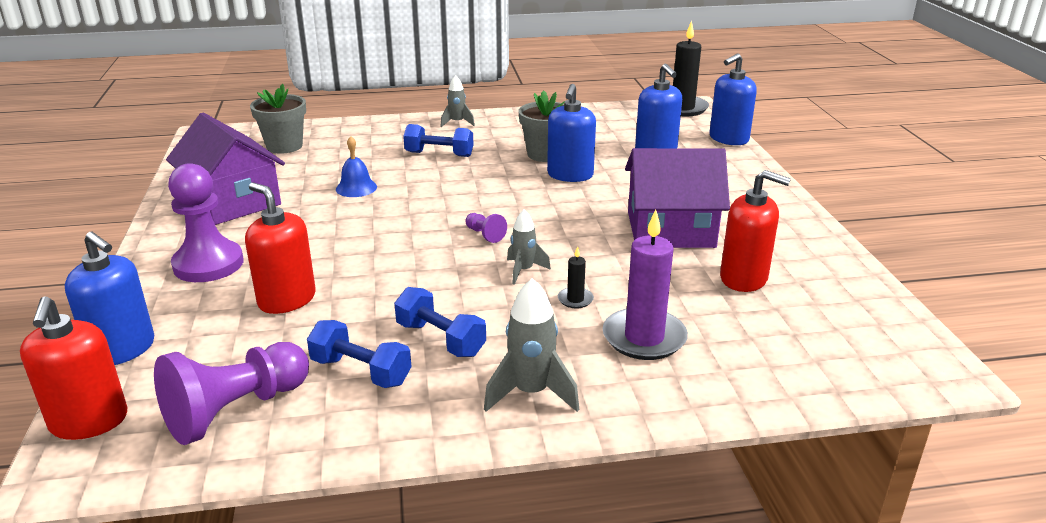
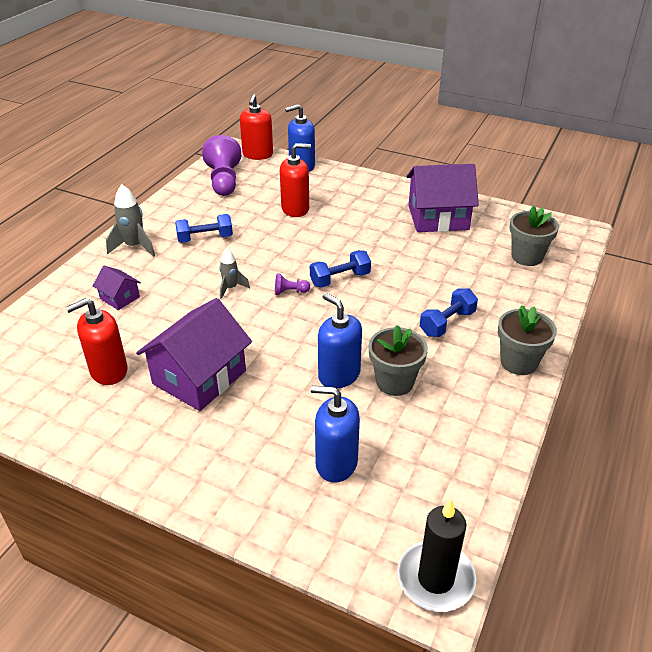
camera: 125 degrees right, 10 degrees up
red soap dispenser [20,296,127,440] -> red soap dispenser turned 105 degrees counterclockwise [240,94,273,160]
purple pawn [168,163,244,282] -> none
blue dumbbell [307,320,412,388] -> blue dumbbell moved to [310,250,371,288]
blue bell [336,136,377,197] -> none
grey rocket [441,75,475,127] -> grey flower pot [498,305,557,375]
black candle [558,246,594,308] -> none
purple candle [603,210,688,360] -> purple house [93,266,141,310]
blue soap dispenser [709,53,757,145] -> none

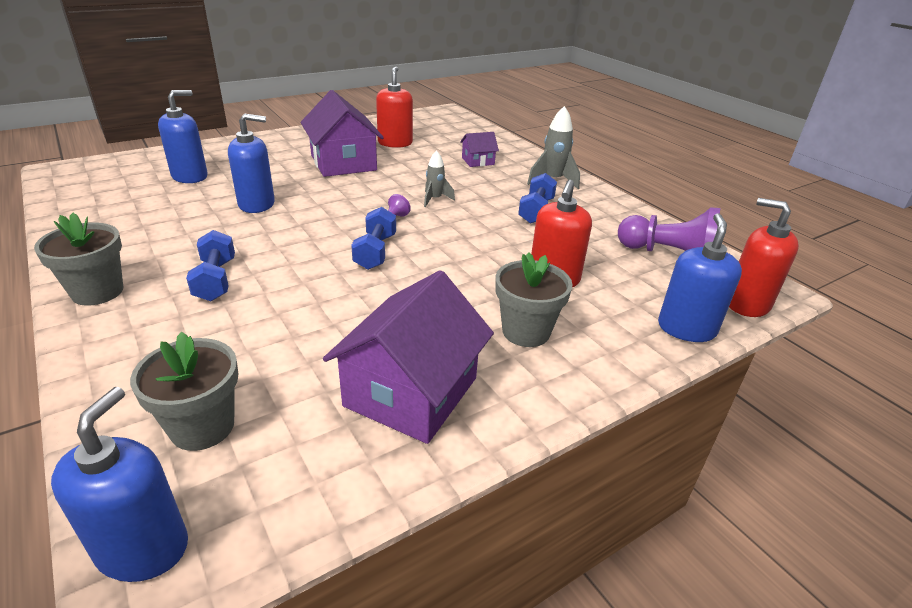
camera: 120 degrees right, 5 degrees down
grey flower pot [369,325,428,396] -> grey flower pot moved to [495,253,573,347]
black candle [397,499,476,612] -> none
none -> blue soap dispenser [51,387,188,582]

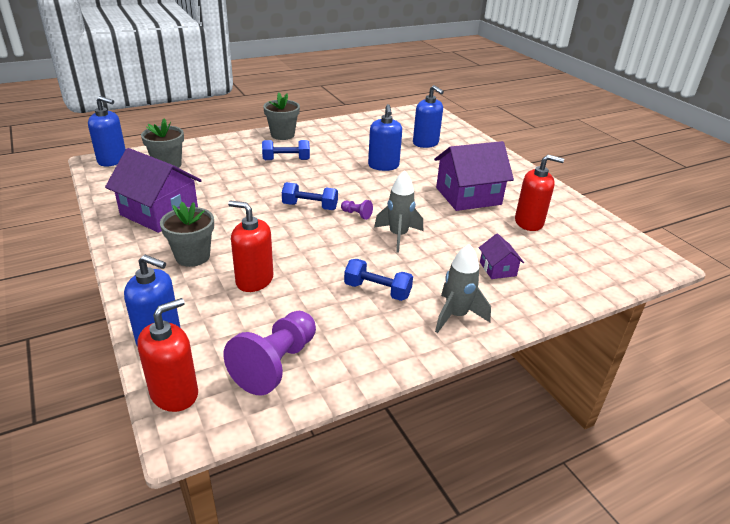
camera: 95 degrees right, 0 degrees up
grey rocket [424,150,455,207] -> grey rocket [374,170,423,252], size x1.58

